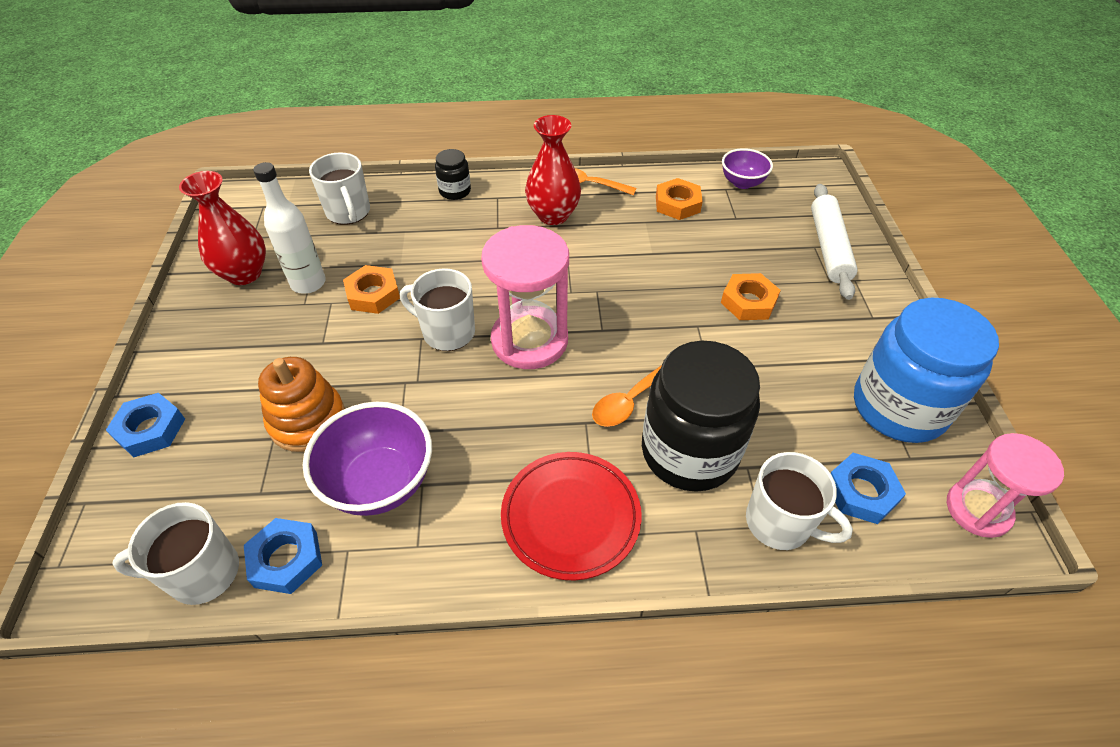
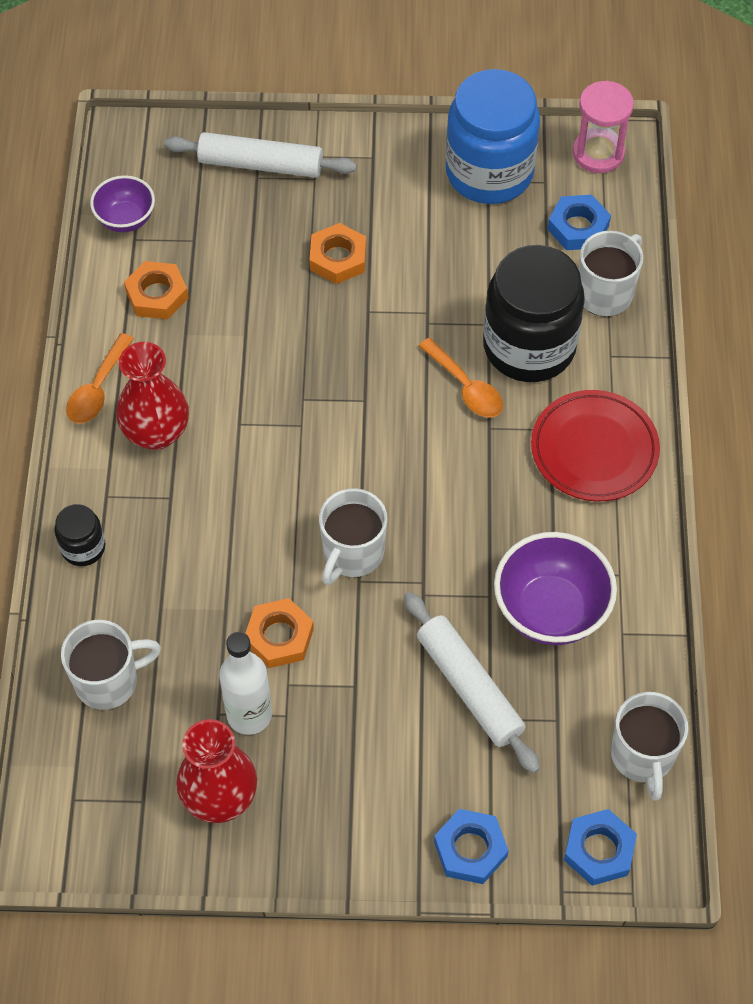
camera: 85 degrees left, 10 degrees up
blue nut [244,518,322,594] -> blue nut moved to [564,809,637,886]
orange stacking toy [258,357,345,452] -> white rolling pin [404,592,540,773]
pink hourglass [481,225,569,369] -> none

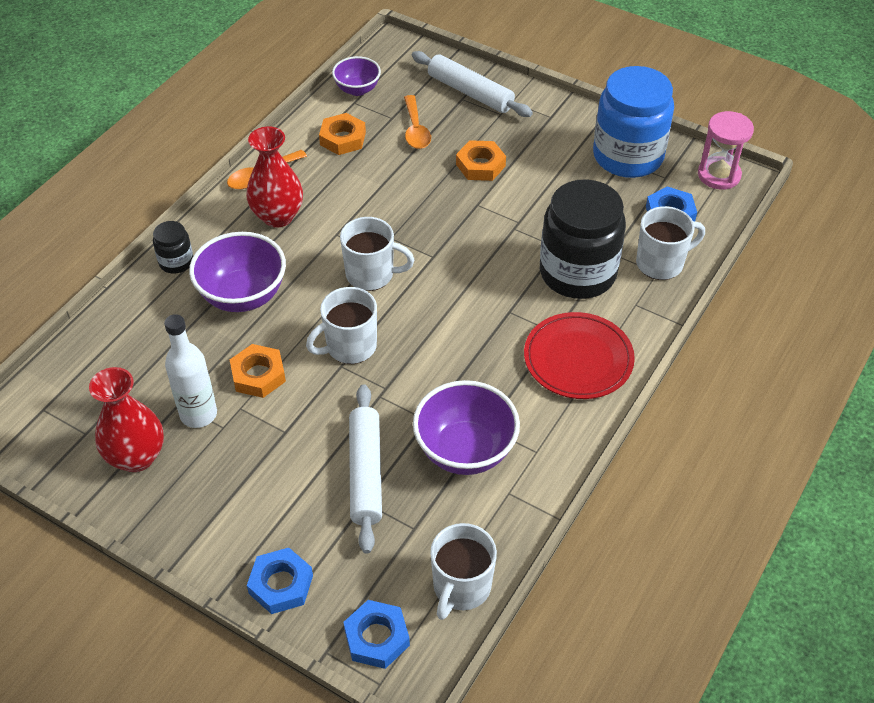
camera: 30 degrees right, 10 degrees down
white mug [61,620,161,710] -> white mug moved to [340,217,414,291]
orange spoon [419,338,503,418] -> orange spoon moved to [404,95,431,149]
none -> purple bowl [189,232,286,312]

